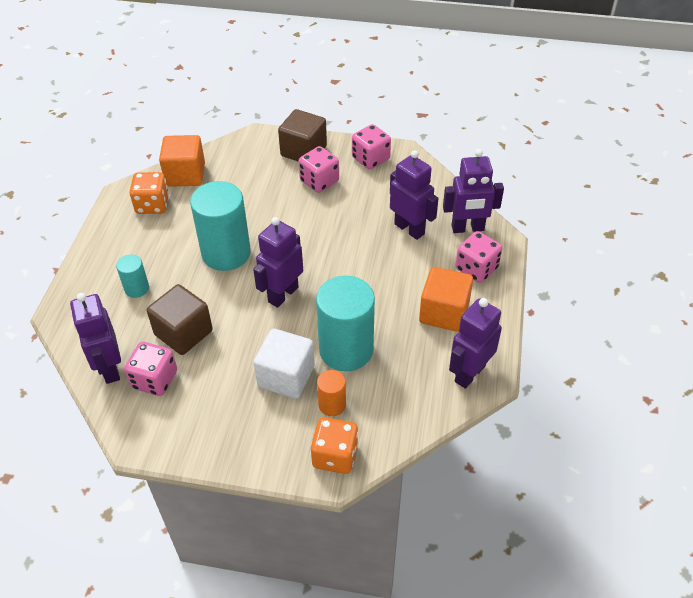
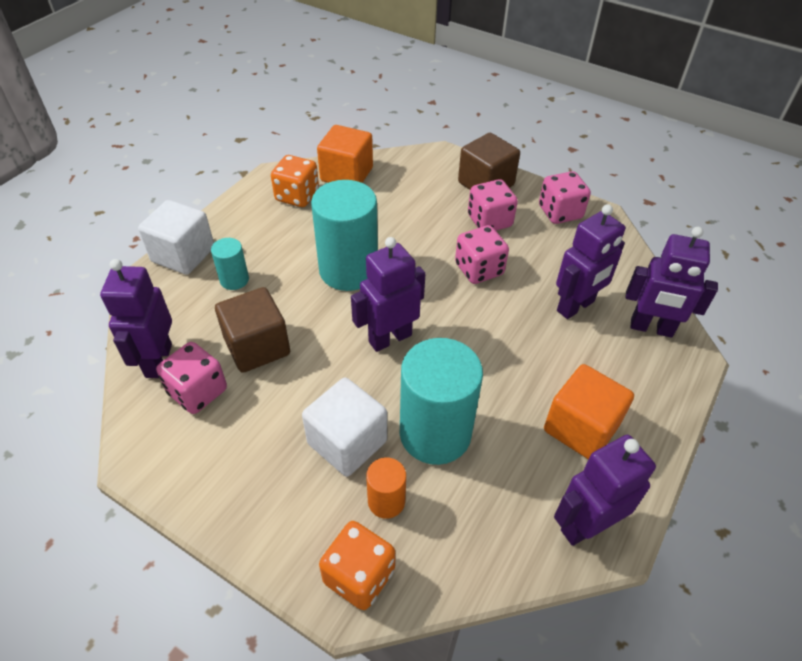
camera: 20 degrees right, 0 degrees up
purple robot [390,150,439,240] -> purple robot turned 75 degrees clockwise [556,204,625,319]
pink dice [455,231,502,283] -> pink dice moved to [455,225,509,284]
none -> white cube [138,200,214,275]

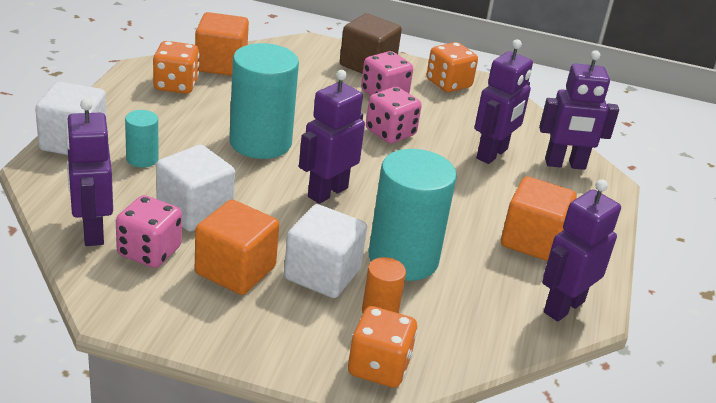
camera: 20 degrees left, 15 degrees down
brown cube [215,287,290,373] -> white cube [156,145,235,232]
pink dice [539,171,591,224] -> orange dice [427,42,478,92]
none -> orange cube [195,199,279,295]

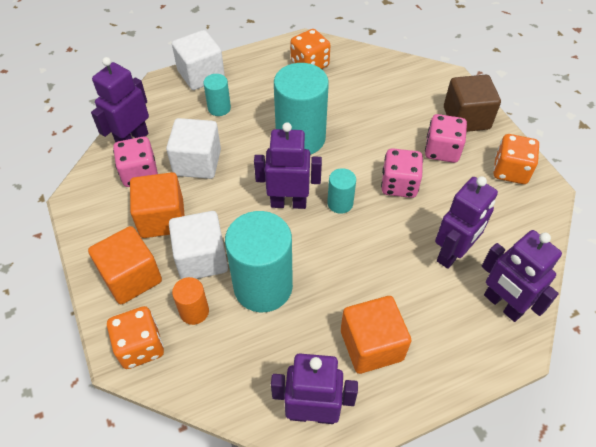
camera: 55 degrees right, 20 degrees up
orange cube [195,12,249,76] -> orange cube moved to [88,226,162,304]
purple robot [475,39,533,164] -> purple robot turned 45 degrees counterclockwise [435,176,498,269]
none -> turquoise cylinder [327,168,356,214]

